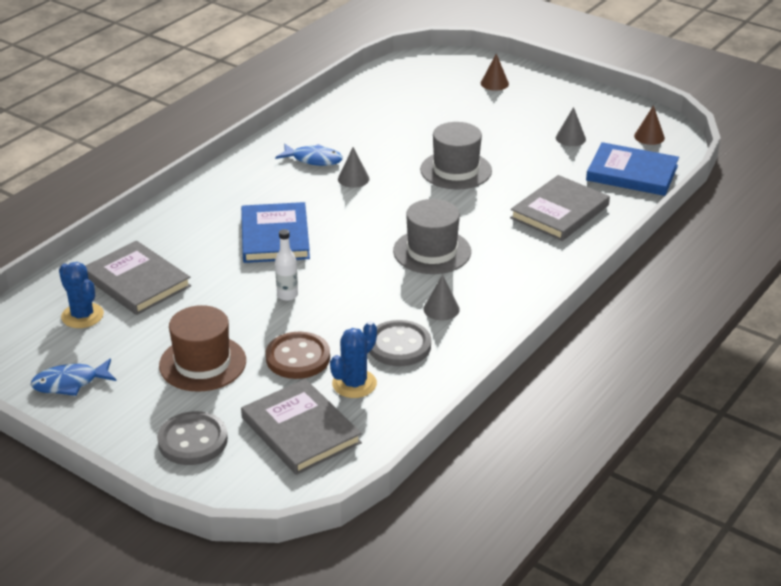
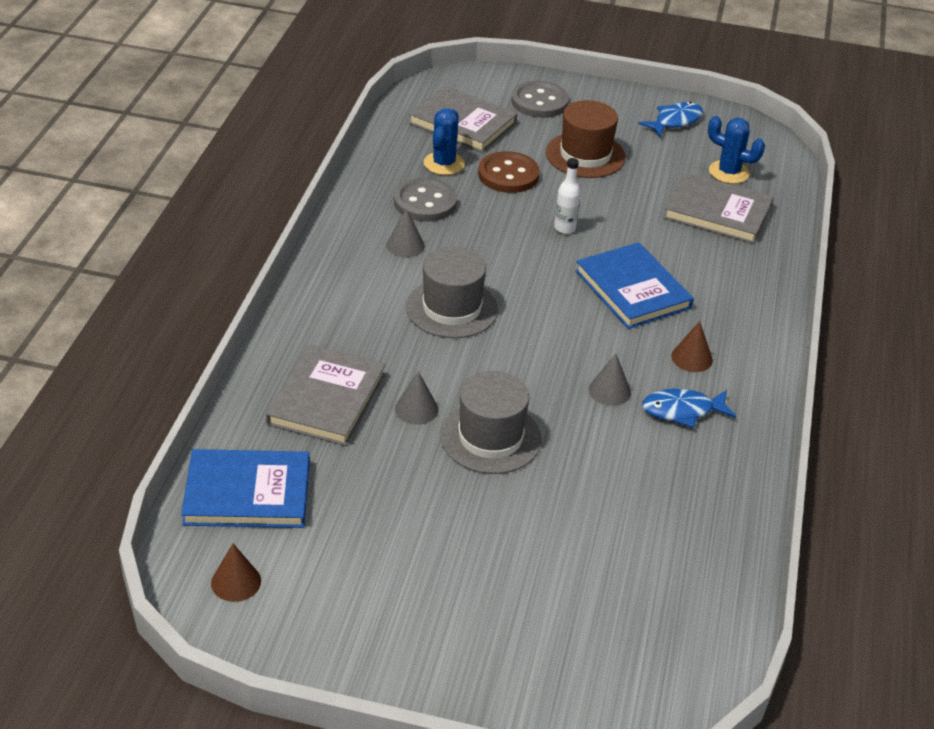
camera: 155 degrees right, 5 degrees up
brown cone [481,54,509,91] -> brown cone moved to [671,321,713,372]
grey cone [556,107,586,146] -> grey cone moved to [395,371,438,425]

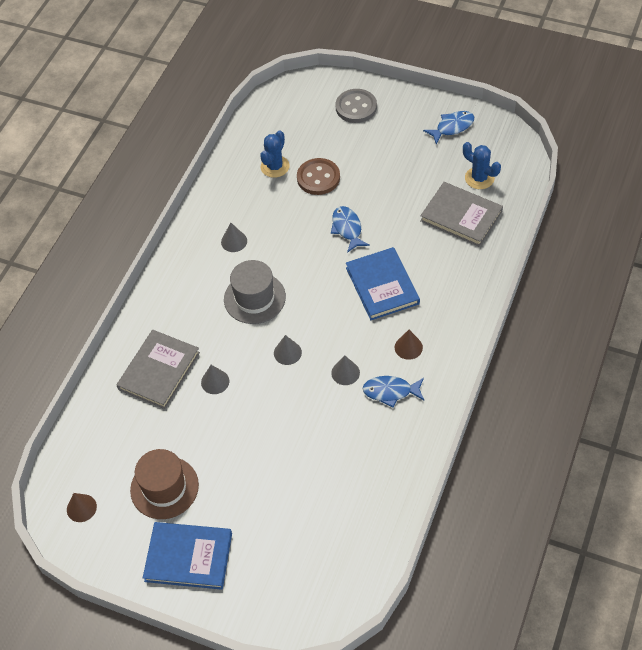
camera: 15 degrees right, 15 degrees up
blue book [181,449,310,528] -> blue book moved to [143,522,232,590]
grey button [394,178,457,221] -> none
grey book [408,86,517,153] -> none
grey hat [440,371,542,474] -> none
brown hat [546,100,626,178] -> brown hat moved to [130,449,199,519]
white bottle [554,158,581,234] -> blue fish [331,206,370,253]
none -> grey cone [274,335,302,365]

